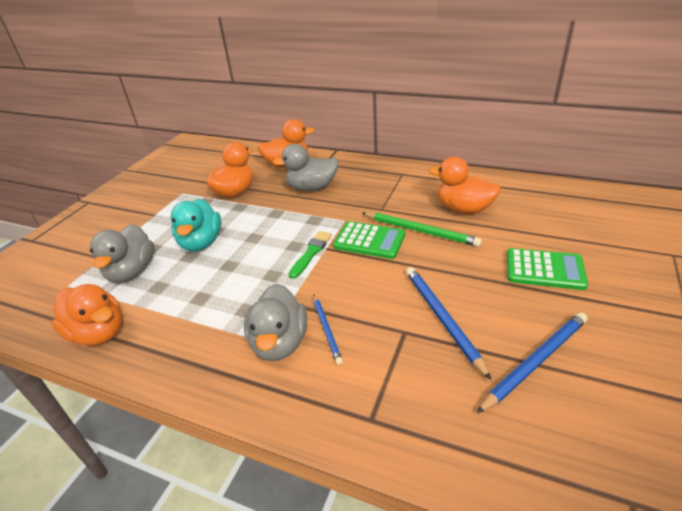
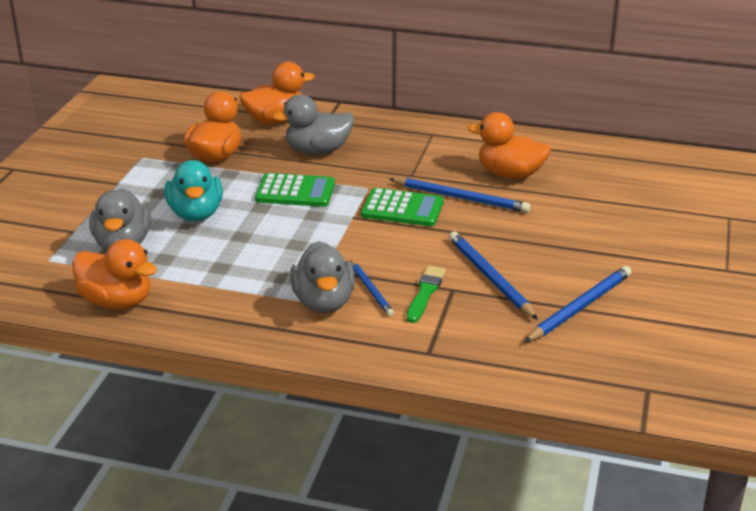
camera: 10 degrees left, 5 degrees down
green brush [289,231,332,279] -> green brush moved to [406,265,446,323]
green pencil [362,212,482,247] -> blue pencil [390,178,530,213]
green calculator [507,248,588,290] -> green calculator moved to [255,173,335,207]

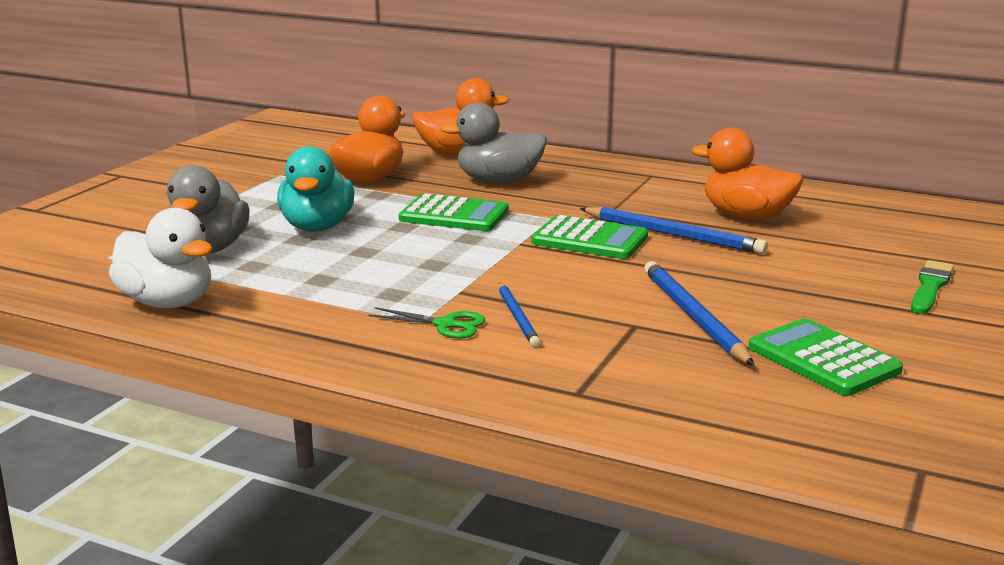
camera: 10 degrees right, 10 degrees down
orange duck [72,239,157,309] -> white duck [109,208,213,308]
grey duck [290,241,355,313] -> green scissors [369,307,485,339]
green brush [406,265,446,323] -> green brush moved to [911,260,954,314]
blue pencil [524,266,632,342] -> green calculator [748,319,903,396]

